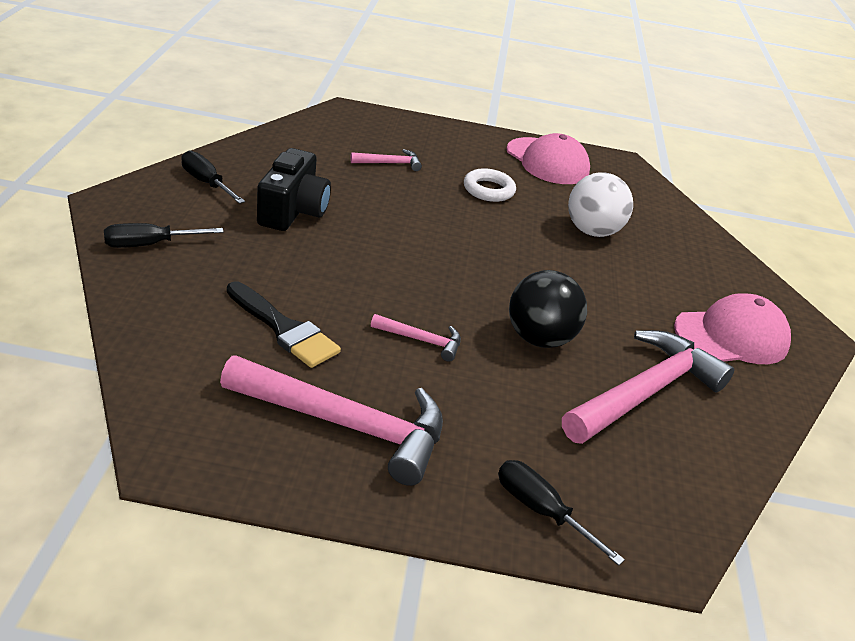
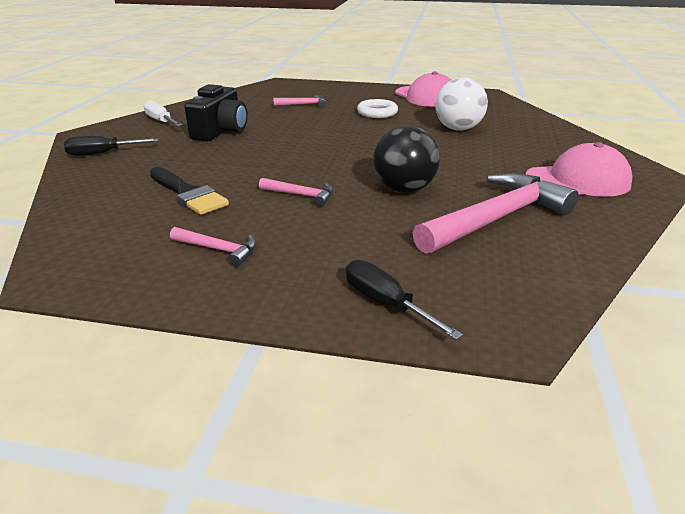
camera: 10 degrees right, 5 degrees down
black screwdriver [181,150,245,204] -> white screwdriver [144,100,182,126]
pink hammer [220,355,443,486] -> pink hammer [170,227,257,267], size x0.46

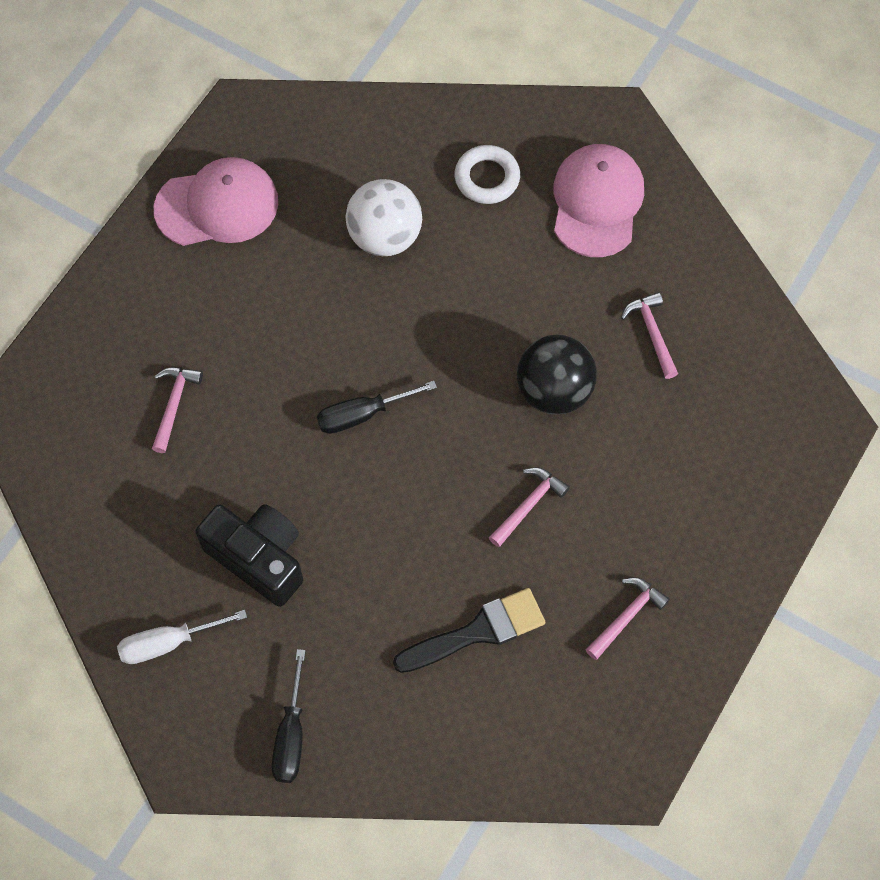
camera: 70 degrees left, 35 degrees up
black screwdriver [346,260,463,340] -> black screwdriver moved to [317,381,437,434]
white ring [357,99,398,118] -> white ring moved to [455,145,520,204]
pink hammer [413,173,578,254] -> pink hammer [621,292,678,379], size x0.46

